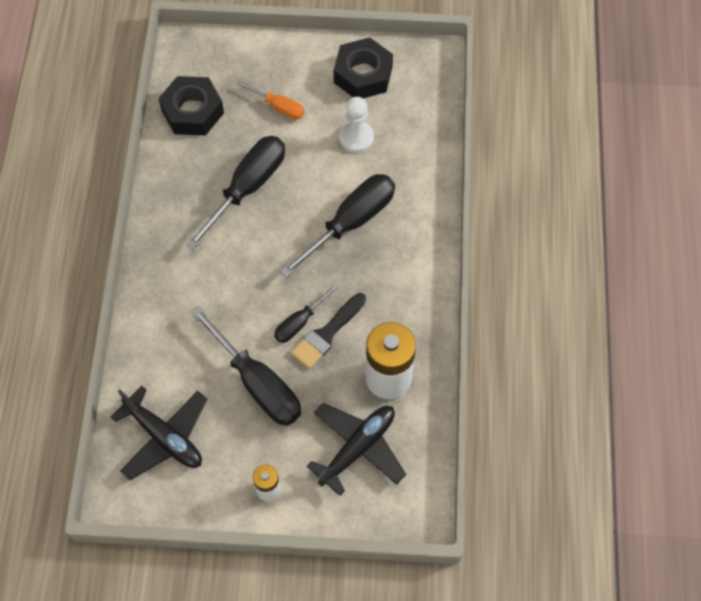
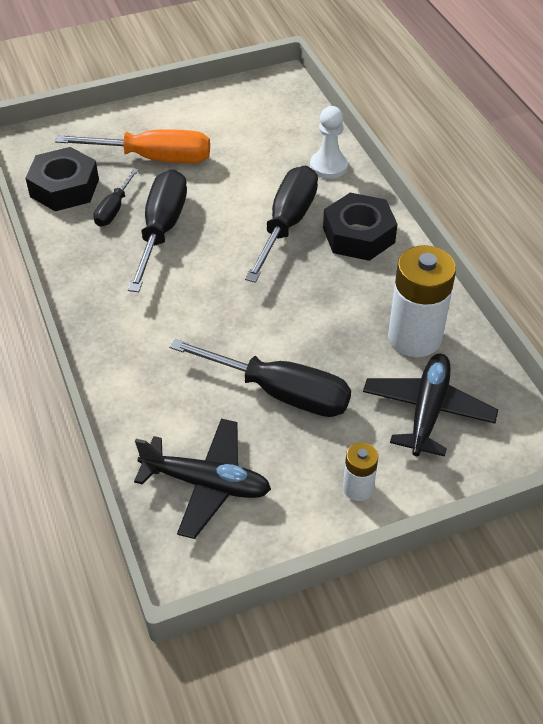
camera: 25 degrees left, 15 degrees down
orange screwdriver [237,81,305,120] -> orange screwdriver [55,129,210,163], size x1.87
black screwdriver [274,284,338,343] -> black screwdriver moved to [93,168,139,227]
black brush [291,293,366,369] -> none
black nut [334,37,393,98] -> black nut moved to [323,193,398,261]
white pawn [339,97,374,153] -> white pawn moved to [310,106,348,179]

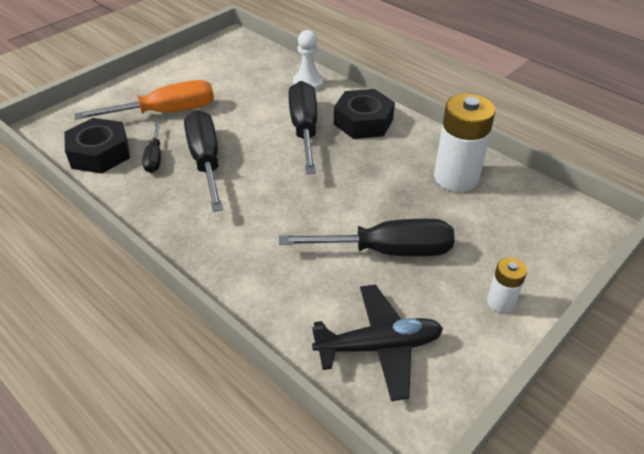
camera: 25 degrees left, 5 degrees down
black plane [363,354,498,457] -> none

